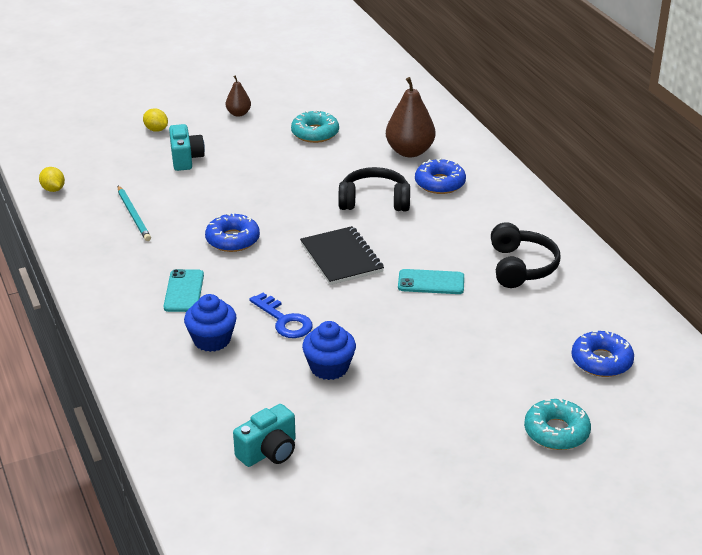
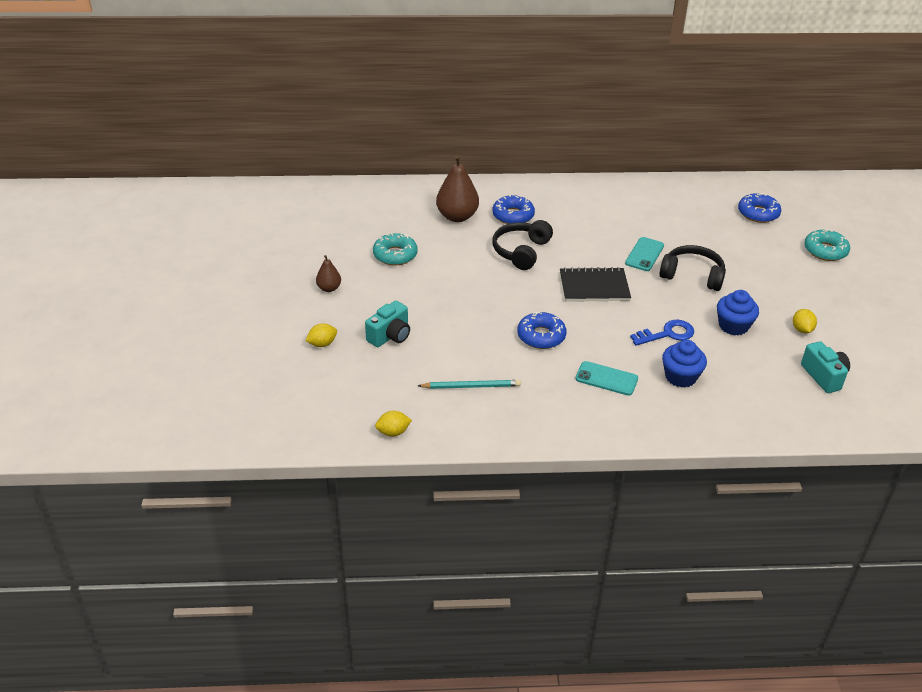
camera: 70 degrees left, 5 degrees up
turquoise camera [169,124,205,171] -> turquoise camera turned 120 degrees clockwise [365,301,410,347]
black headphones [491,222,560,288] -> black headphones moved to [659,245,726,291]
none -> yellow lemon [793,309,817,334]

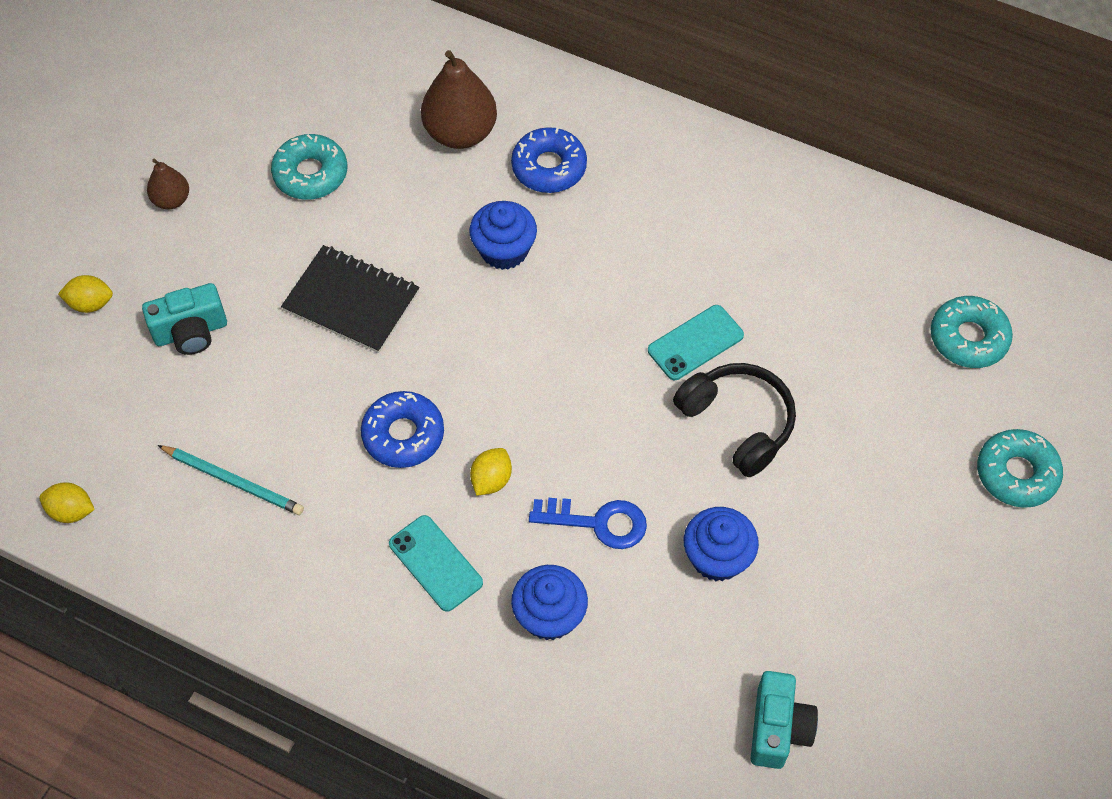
camera: 30 degrees right, 20 degrees up
black headphones [492,220,553,270] -> blue cupcake [469,201,537,270]
black notebook [560,267,631,302] -> black notebook moved to [281,245,420,353]
blue donut [738,193,781,223] -> turquoise donut [931,296,1013,368]
yellow lemon [793,309,817,334] -> yellow lemon moved to [470,448,512,496]

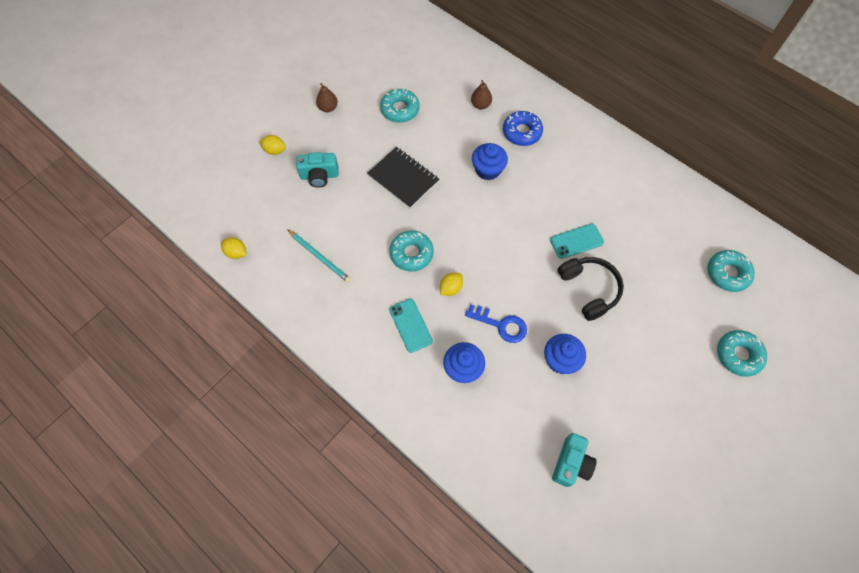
camera: 15 degrees right, 5 degrees up
blue donut [361,391,444,468] -> turquoise donut [389,230,434,272]
brown pear [421,50,497,149] -> brown pear [471,80,492,109], size x0.54

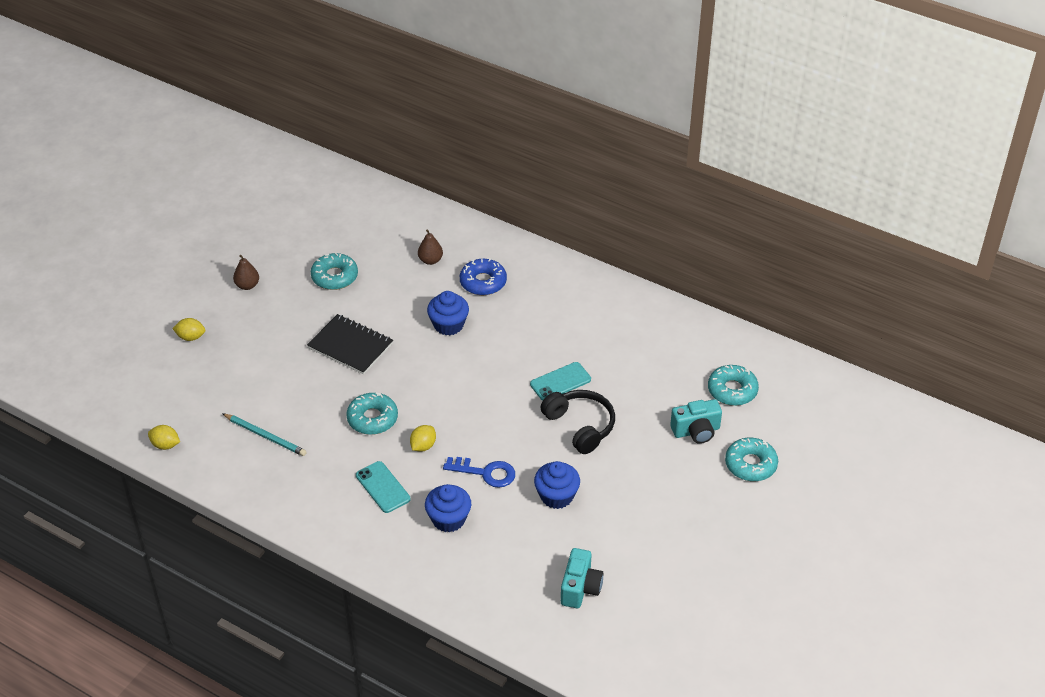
camera: 10 degrees left, 20 degrees down
turquoise camera [296,152,339,188] -> turquoise camera moved to [670,399,722,444]

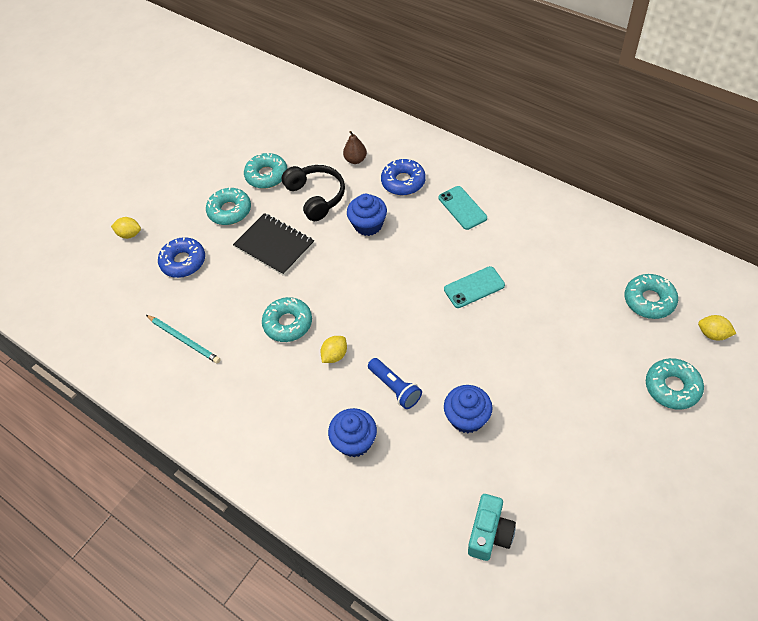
camera: 10 degrees right, 10 degrees up
yellow lemon [148,425,180,450] -> yellow lemon moved to [698,315,736,340]
brown pear [233,255,259,290] -> none
turquoise phone [356,461,410,513] -> turquoise phone moved to [439,186,487,230]
blue key [443,457,515,488] -> blue flashlight [368,358,422,409]
black headphones [540,390,615,454] -> black headphones moved to [282,165,345,221]
turquoise camera [670,399,722,444] -> none
none -> blue donut [158,237,205,278]
none -> turquoise donut [206,187,251,225]

